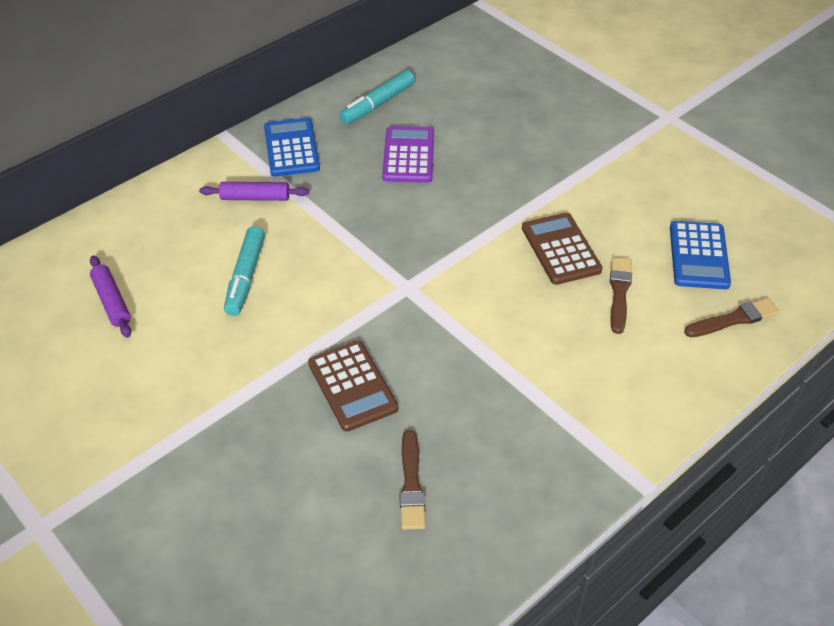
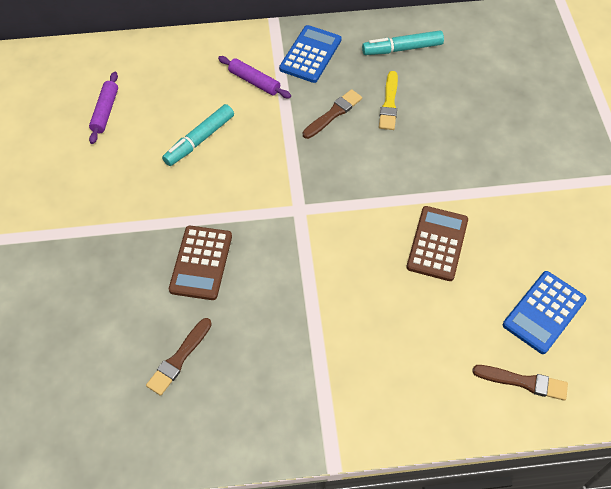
camera: 35 degrees right, 10 degrees up
purple calculator [382,126,434,183] -> yellow brush [379,71,398,130]
brown brush [610,257,632,334] -> brown brush moved to [303,89,362,139]

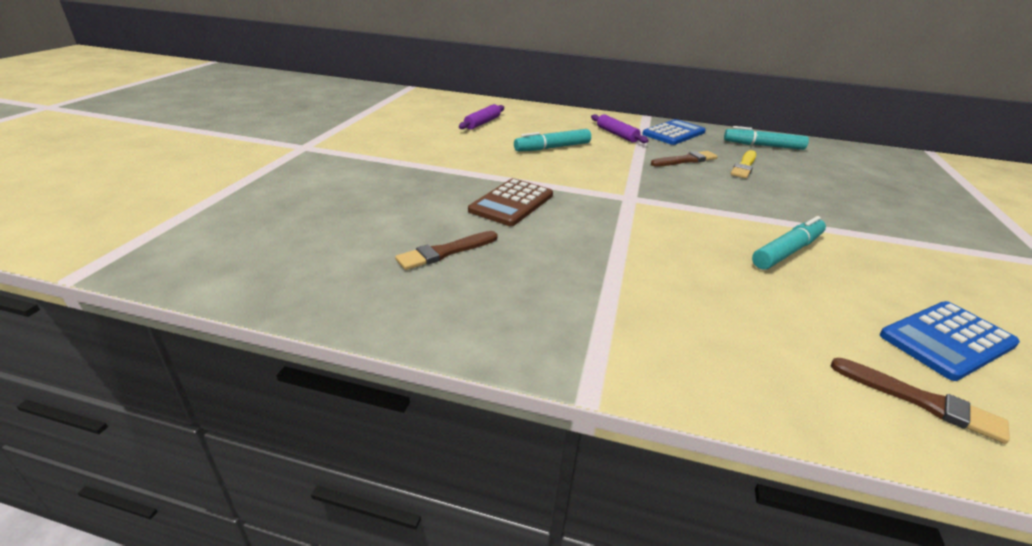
camera: 20 degrees right, 25 degrees down
brown calculator [406,206,468,281] -> turquoise marker [752,216,826,270]

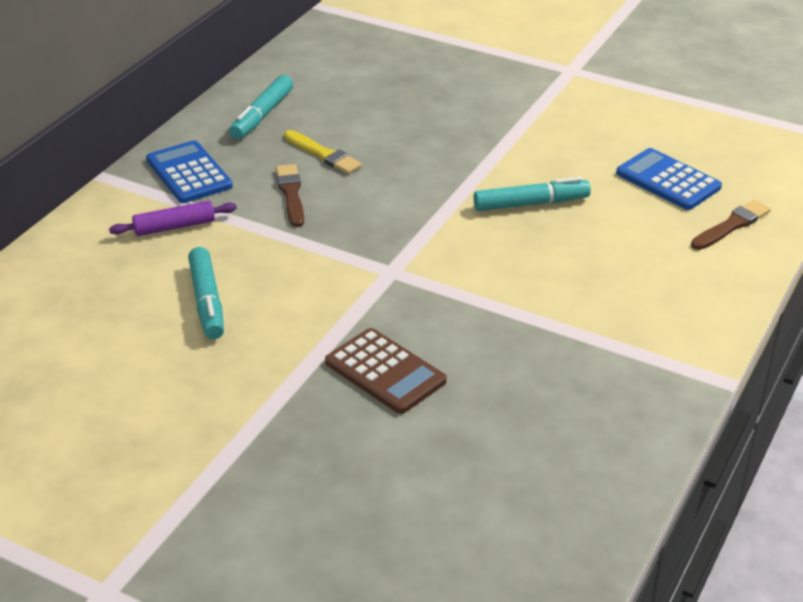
camera: 75 degrees left, 5 degrees up
brown brush [395,231,498,270] -> none
purple rolling pin [459,104,504,130] -> none
turquoise marker [752,216,826,270] -> turquoise marker turned 105 degrees clockwise [473,177,591,211]
blue calculator [880,301,1020,381] -> blue calculator turned 150 degrees clockwise [616,148,722,210]

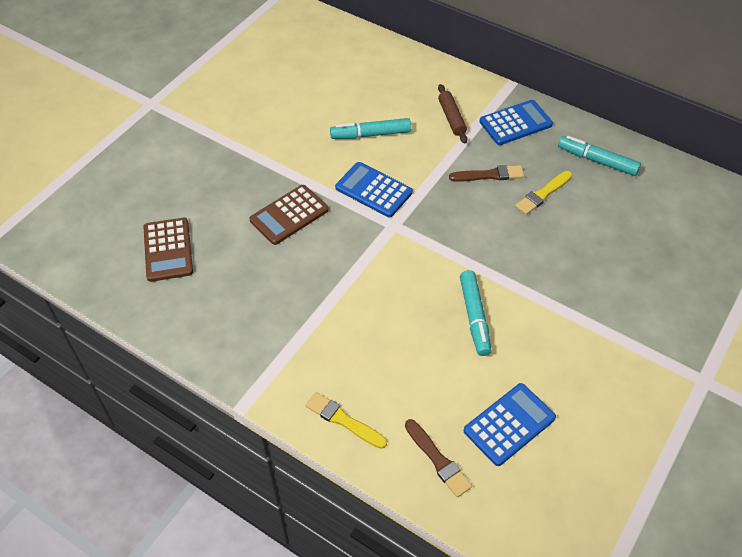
camera: 95 degrees right, 15 degrees up
purple rolling pin [109,201,237,236] -> brown rolling pin [438,84,467,144]
none -> brown calculator [143,218,193,282]
none -> yellow brush [306,392,387,449]
none -> blue calculator [335,162,413,217]

